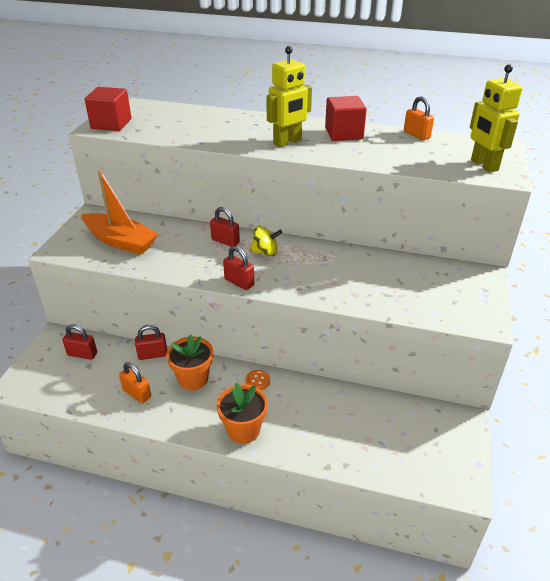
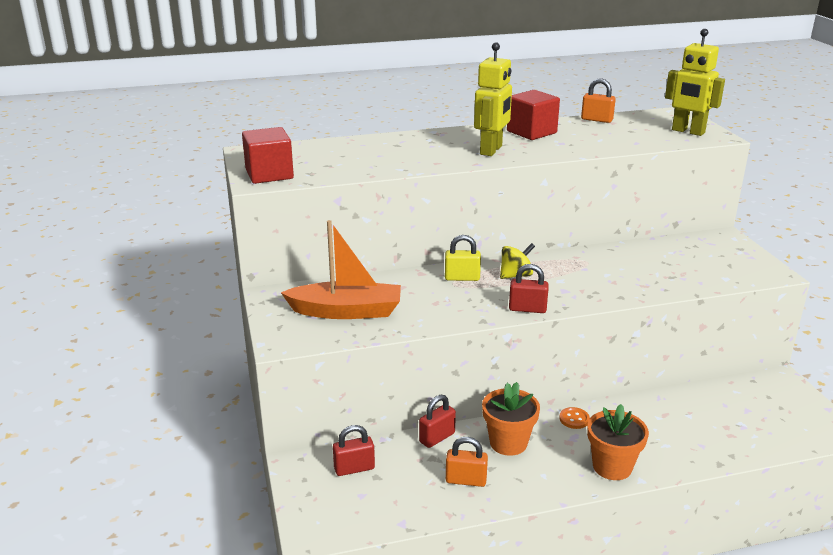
camera: 30 degrees left, 10 degrees down
red padlock [210,207,240,247] -> yellow padlock [445,235,481,281]

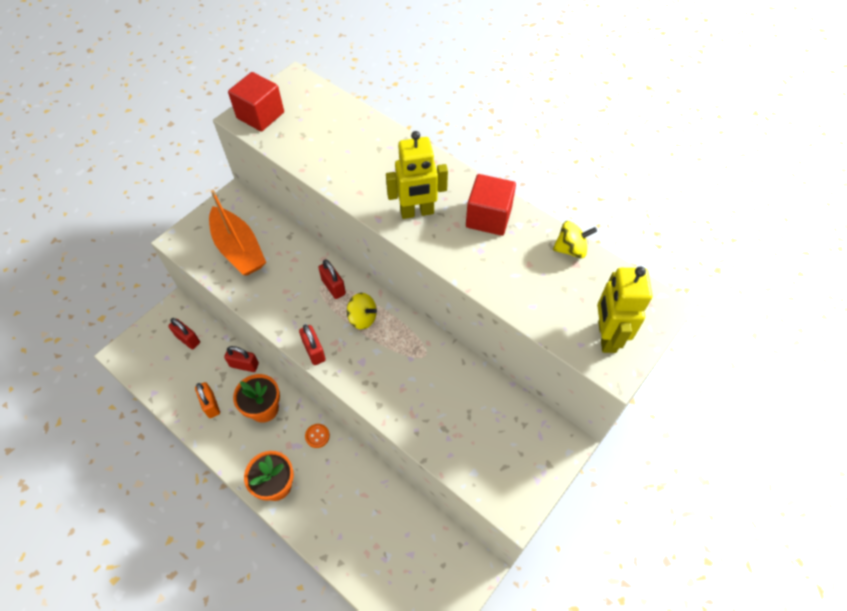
camera: 55 degrees right, 30 degrees up
yellow padlock [445,235,481,281] -> red padlock [319,259,346,299]
orange padlock [581,78,616,123] -> yellow spinning top [553,221,597,258]

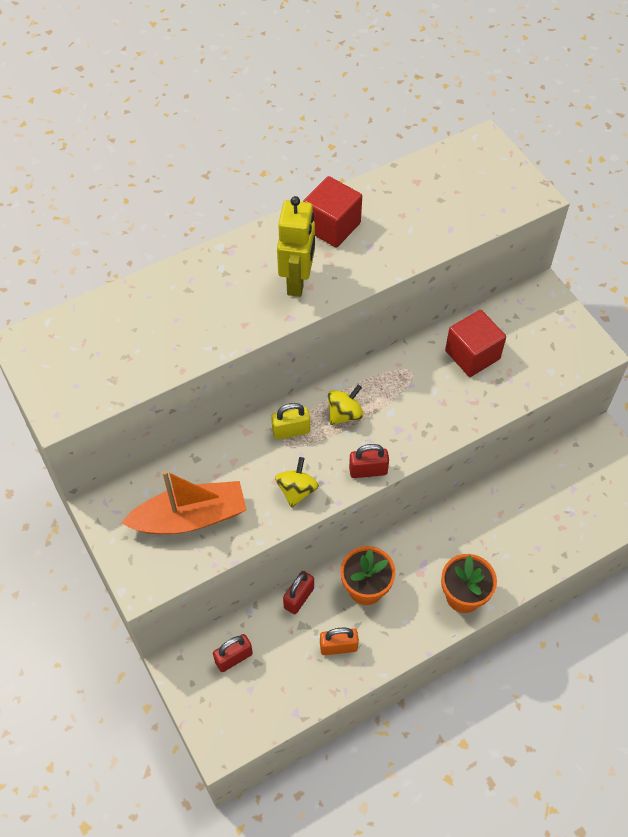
camera: 70 degrees left, 0 degrees up
red cube [228,72,284,132] -> red cube moved to [445,310,506,377]
orange button [305,424,330,448] -> none
red padlock [319,259,346,299] -> yellow padlock [271,403,310,440]
yellow spinning top [553,221,597,258] -> yellow spinning top moved to [275,457,319,508]
yellow robot [597,266,652,353] -> none

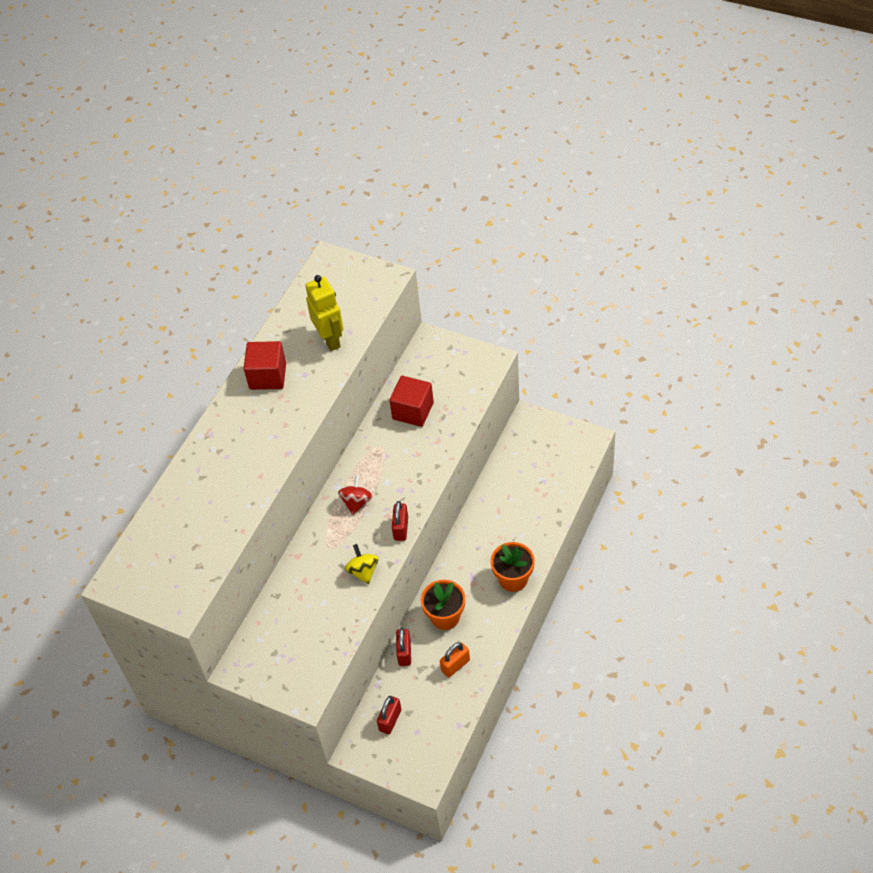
camera: 30 degrees left, 5 degrees down
orange boat [121,470,247,534] -> none
yellow padlock [271,403,310,440] -> none
yellow robot [277,196,315,297] -> yellow robot moved to [305,275,343,351]
yellow spinning top [328,385,364,425] -> red spinning top [338,475,373,515]
red padlock [349,444,389,478] -> red padlock turned 45 degrees counterclockwise [392,501,408,541]

